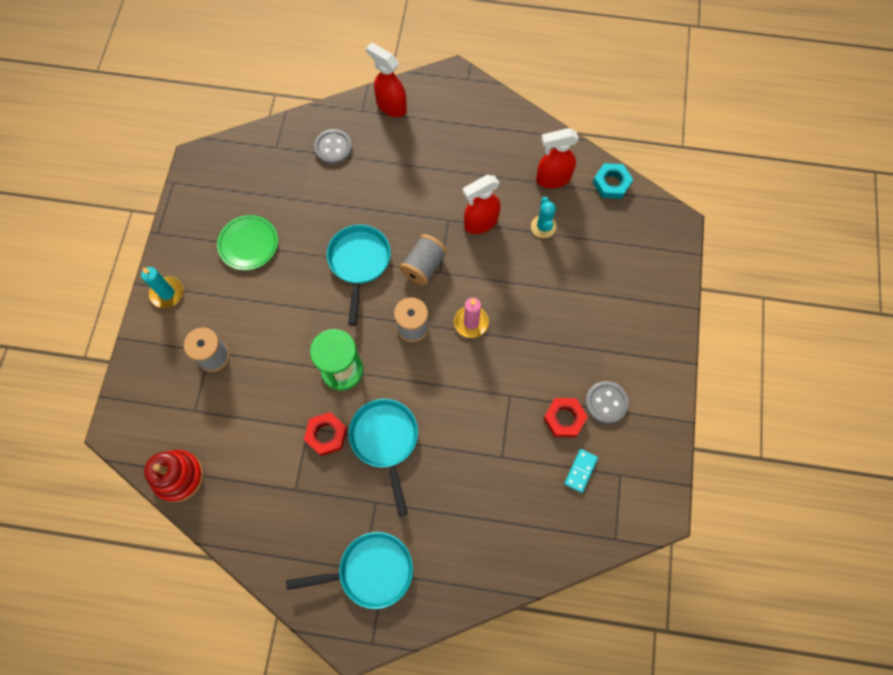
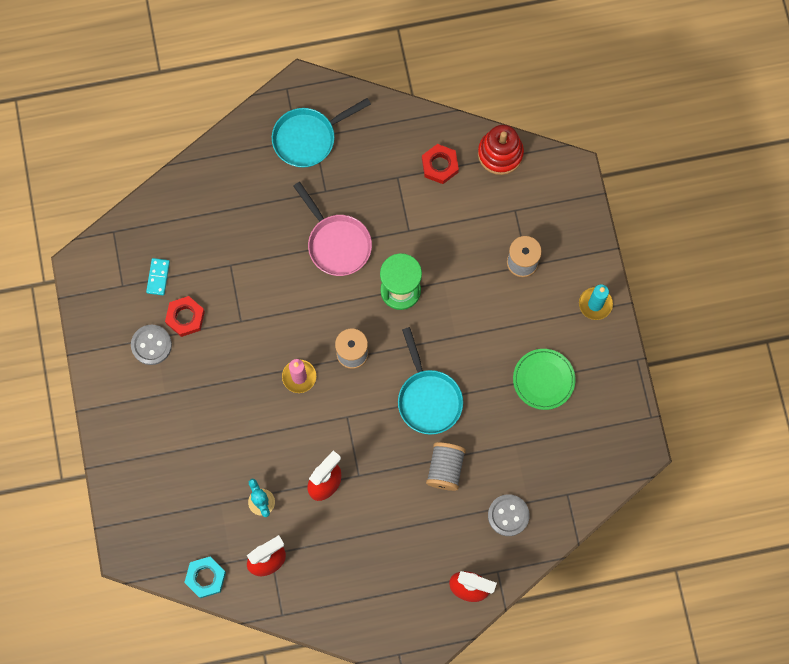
camera: 160 degrees right, 5 degrees up
red nut [304,412,347,456] -> red nut moved to [422,144,459,184]
turquoise pan [349,399,418,516] -> pink pan [293,182,372,276]
grey spool [400,234,447,286] -> grey spool moved to [426,442,466,491]

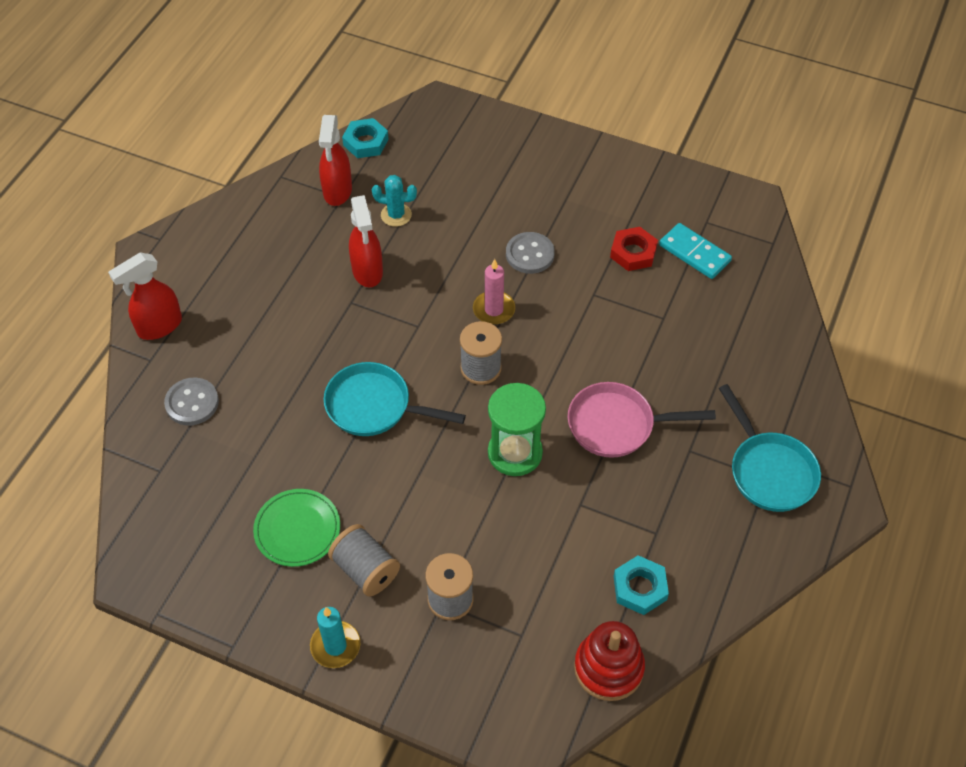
camera: 125 degrees right, 20 degrees down
grey button [131,325,172,365] -> grey button moved to [506,232,555,274]
turquoise domino [146,258,170,295] -> turquoise domino [659,223,732,279], size x1.51
turquoise pan [272,98,371,168] -> turquoise pan turned 150 degrees clockwise [719,384,821,512]
red nut [422,144,459,184] -> turquoise nut [614,555,669,615]
grey spool [426,442,466,491] -> grey spool moved to [328,524,400,597]

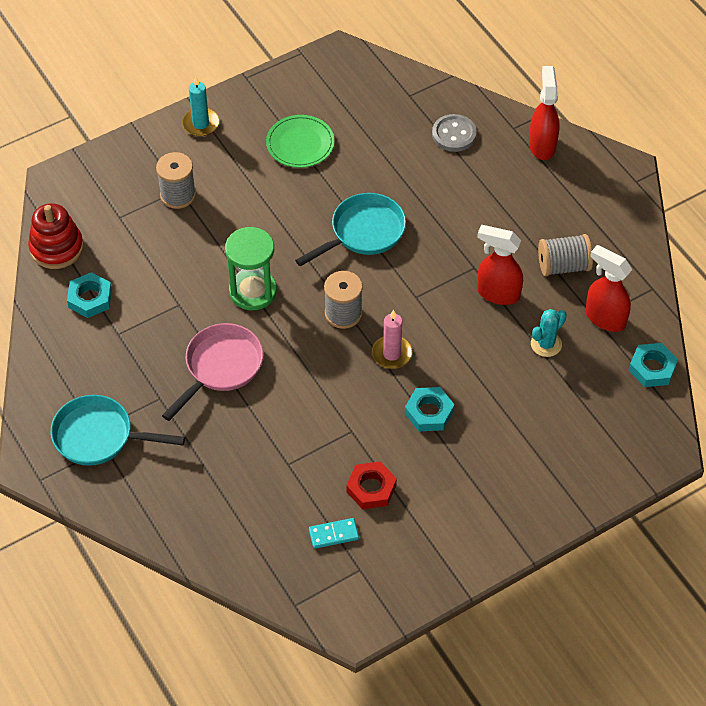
camera: 125 degrees right, 0 degrees up
grey spool [328,524,400,597] -> grey spool moved to [538,234,593,276]
grey button [506,232,555,274] -> turquoise nut [405,387,455,431]
turquoise domino [659,223,732,279] -> turquoise domino [309,518,359,549], size x0.66

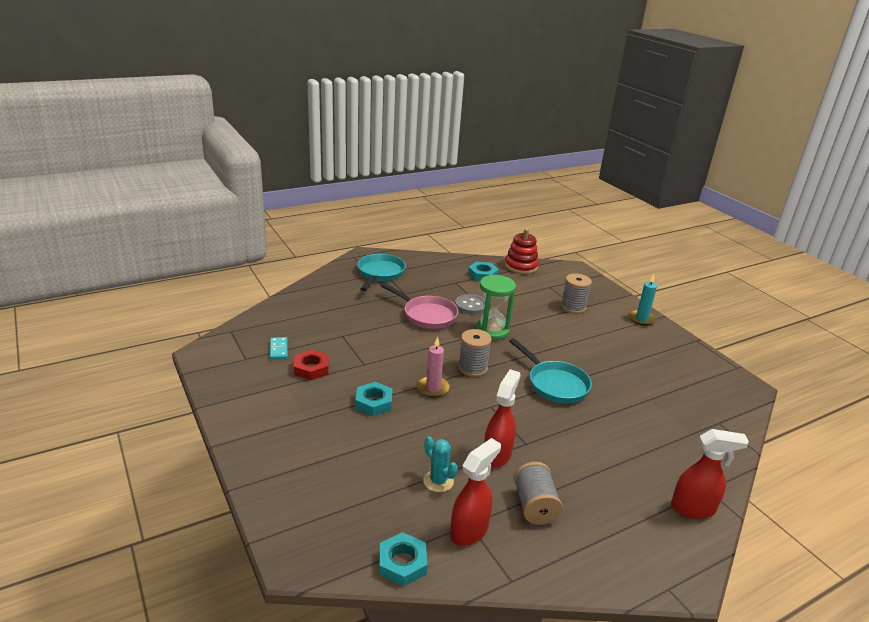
camera: 90 degrees right, 25 degrees down
green plate [266,115,335,168] -> none
grey button [432,114,477,152] -> grey button moved to [455,294,486,314]

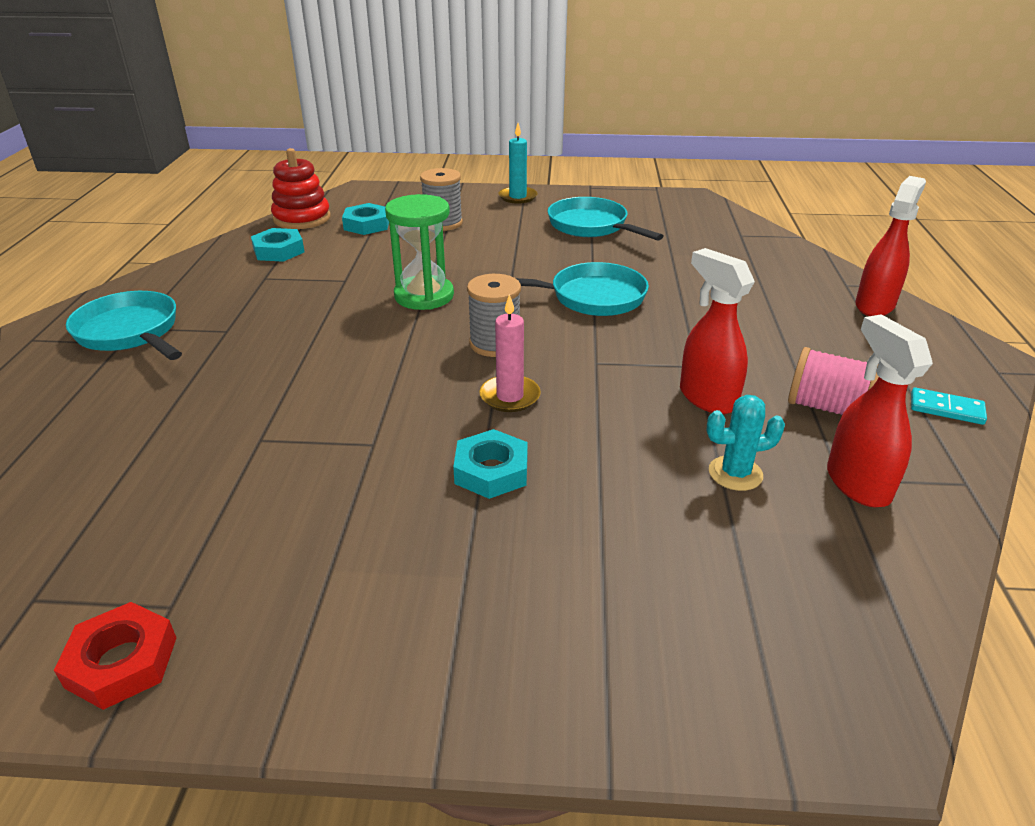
camera: 55 degrees left, 5 degrees up
turquoise domino [270,337,288,360] -> turquoise domino moved to [911,388,987,425]
red nut [294,350,329,380] -> red nut moved to [54,602,176,710]
turquoise nut [379,532,427,587] -> turquoise nut moved to [342,203,389,235]
pink pan [380,283,458,329] -> none
grey button [455,294,486,314] -> none
grey spool [514,462,563,525] -> pink spool [788,347,879,415]
none -> turquoise pan [547,197,663,241]

